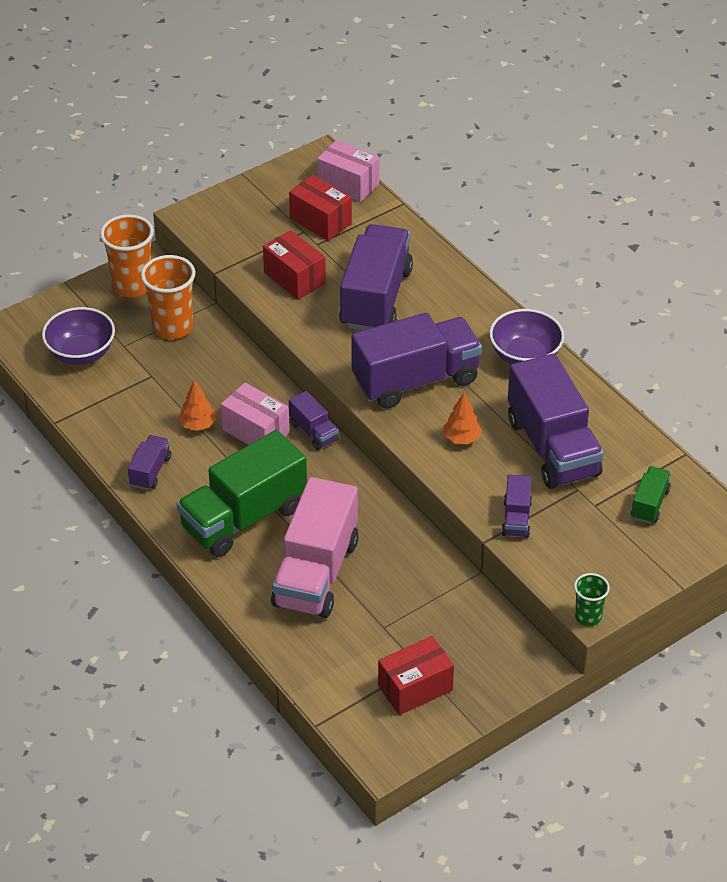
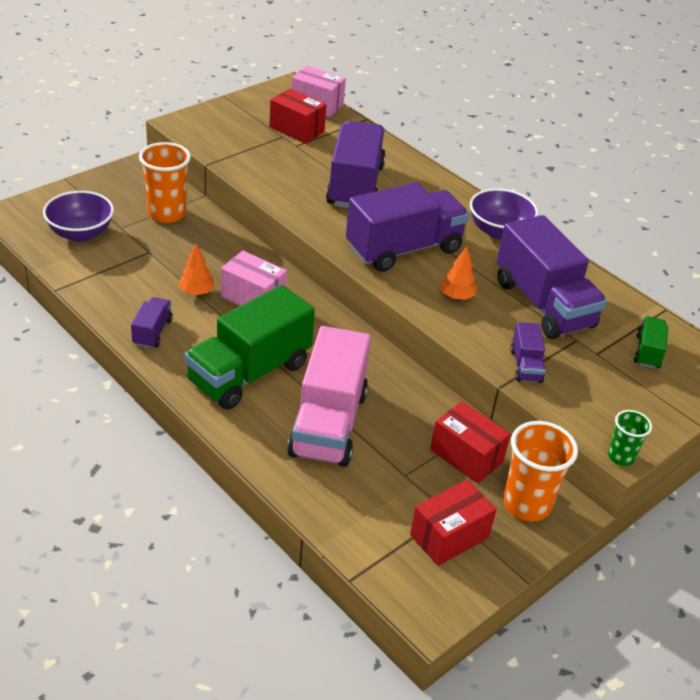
camera: 10 degrees left, 5 degrees down
orange cup [100,214,154,297] -> orange cup moved to [503,421,578,521]
red box [263,230,326,300] -> red box moved to [430,401,511,483]
purple truck [289,391,339,450] -> none

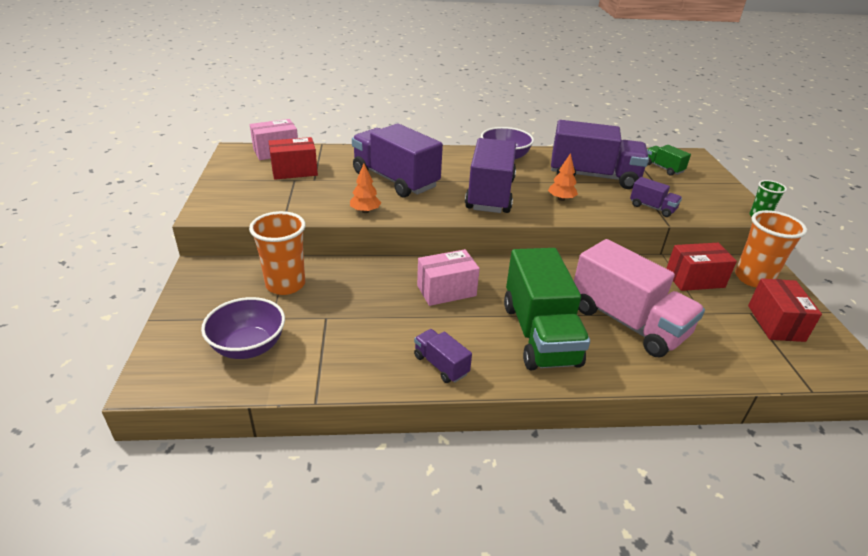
camera: 50 degrees left, 5 degrees down
orange tree [178,244,215,295] -> orange tree moved to [350,164,381,213]

